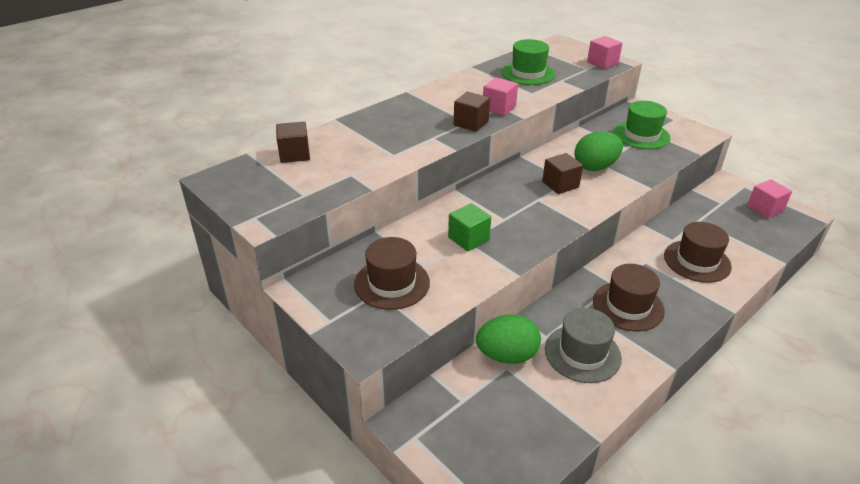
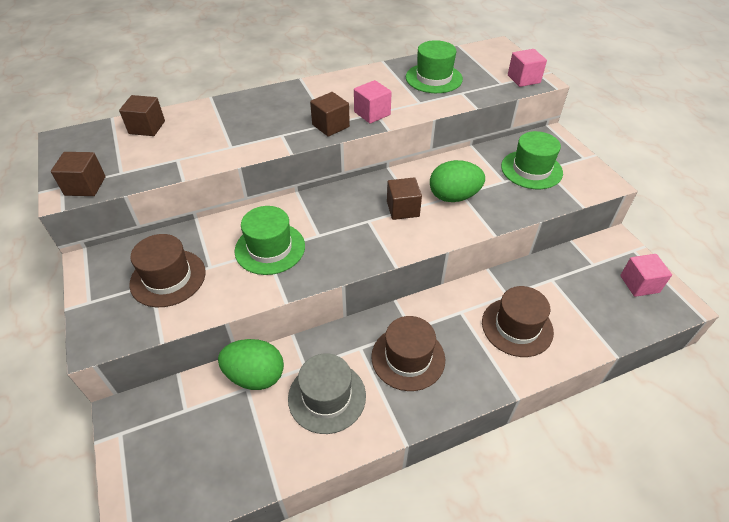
camera: 20 degrees right, 10 degrees up
green cube [448,203,491,251] -> green hat [235,206,305,275]
none -> brown cube [51,152,106,196]

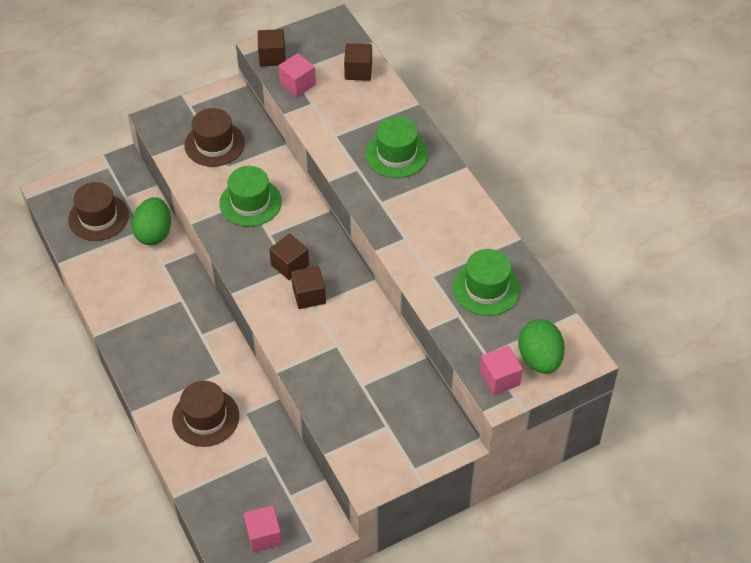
camera: 85 degrees right, 5 degrees up
grey hat [288,353,366,434] -> none
brown cube [310,92,350,137] -> brown cube moved to [269,234,309,280]
pink cube [354,80,392,124] -> pink cube moved to [278,53,316,97]
brown hat [371,316,445,391] -> brown hat moved to [68,182,129,241]
green egg [430,160,485,202] -> green egg moved to [518,319,565,374]
green hat [501,131,563,189] -> green hat moved to [365,116,428,178]

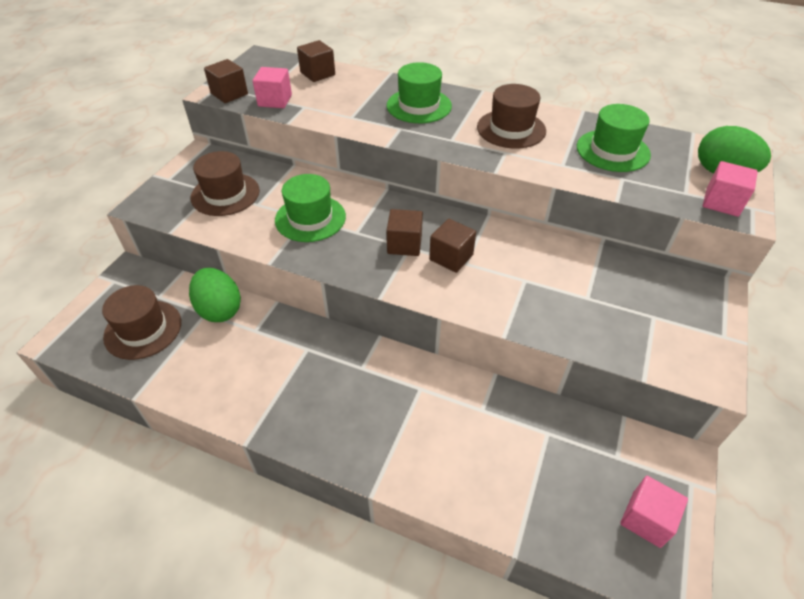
camera: 40 degrees left, 5 degrees down
brown hat [172,381,239,447] -> brown hat moved to [477,84,546,148]

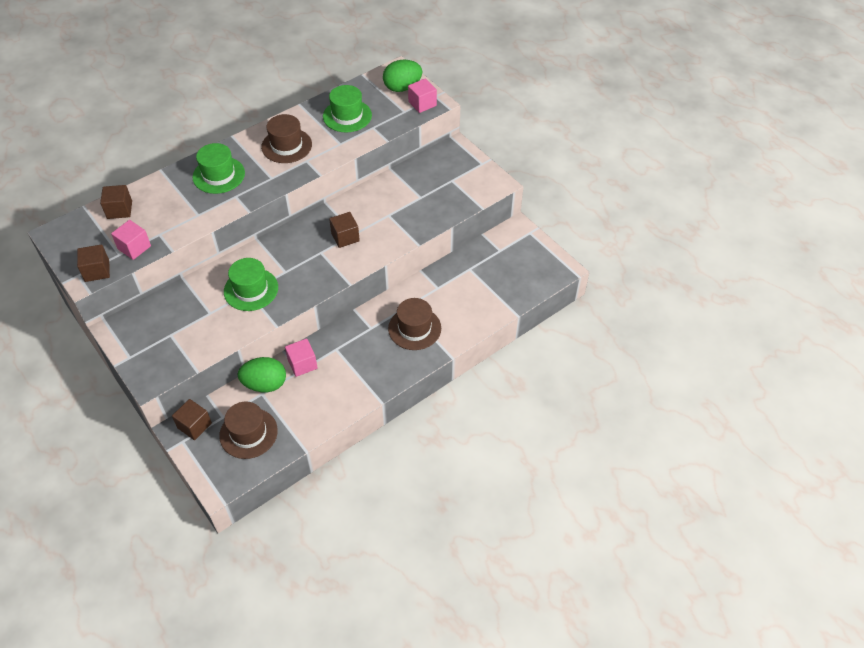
camera: 60 degrees left, 5 degrees up
brown hat [191,151,260,216] -> brown hat moved to [388,298,441,350]
brown cube [387,209,423,256] -> brown cube moved to [172,399,212,440]
pink cube [620,476,688,548] -> pink cube moved to [285,338,318,377]

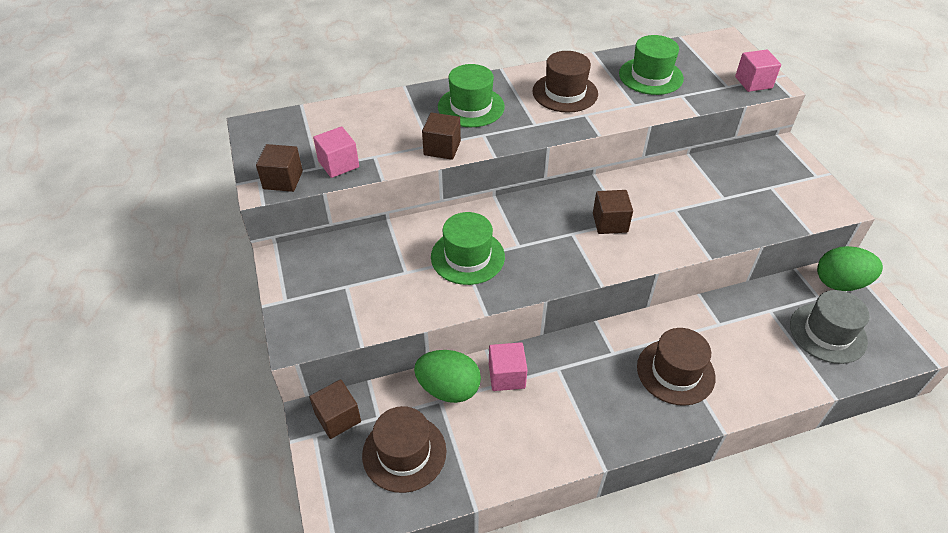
camera: 20 degrees right, 5 degrees down
brown cube [100,185,132,219] -> brown cube moved to [422,113,461,160]
green egg [383,60,422,92] -> green egg moved to [817,246,883,291]
none -> grey hat [790,290,870,364]

